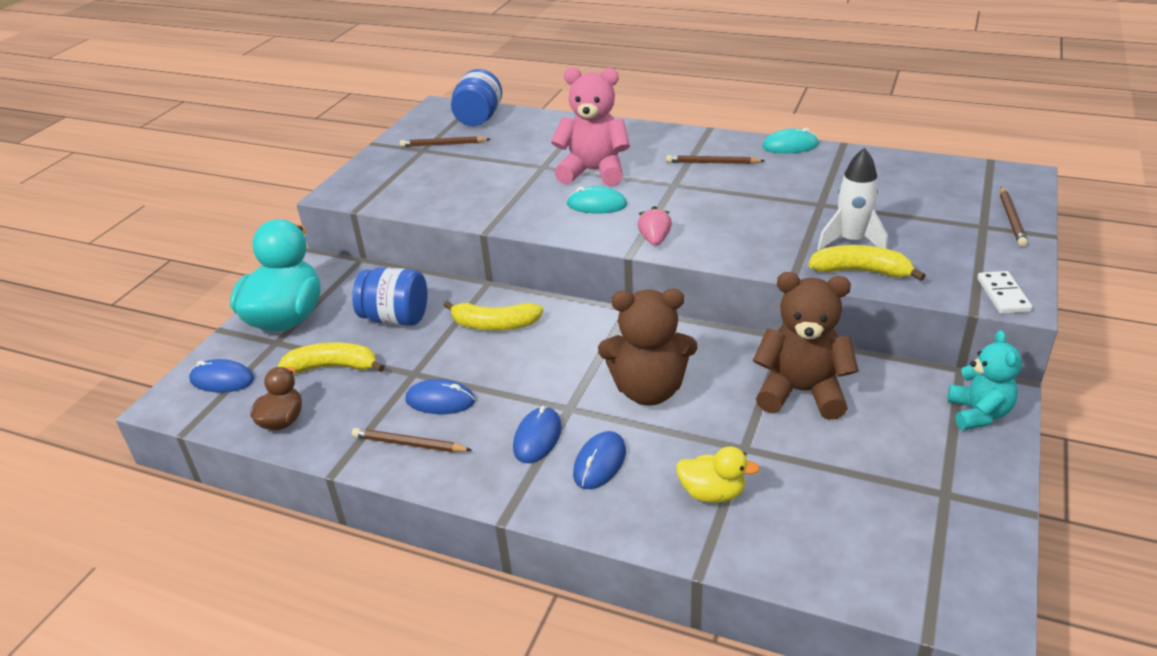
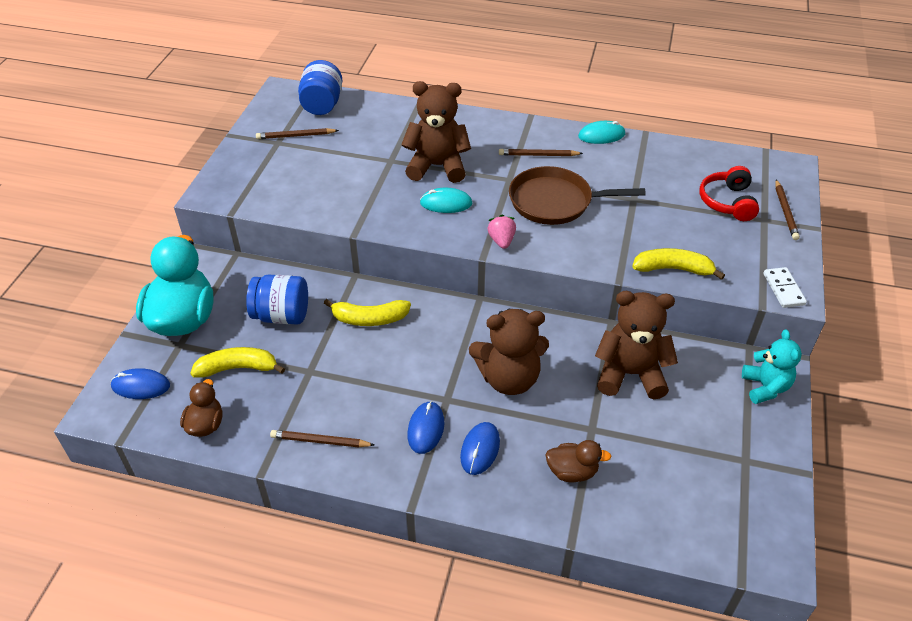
camera: 10 degrees left, 10 degrees up
blue mouse [405,379,475,414] -> none
pink teddy bear [551,67,630,186] -> brown teddy bear [401,81,471,183]
yellow duck [676,446,760,503] -> brown duck [545,440,612,482]
white rocket [817,148,888,250] -> none
none -> brown pan [509,166,646,225]
none -> red headphones [699,166,759,221]

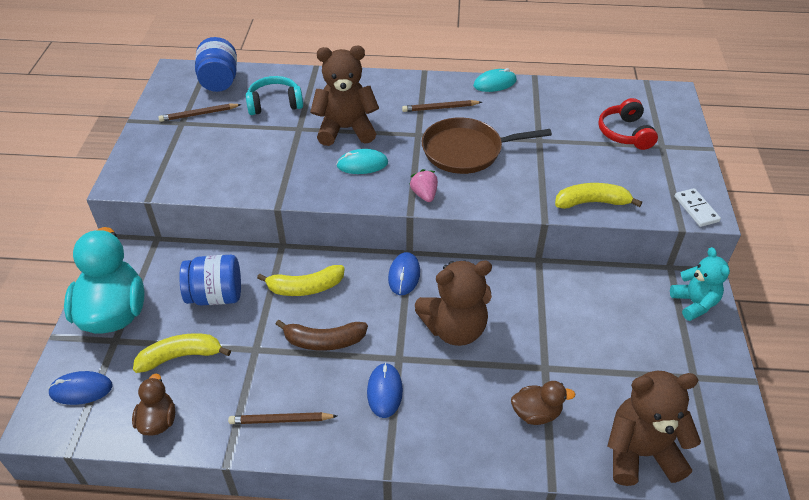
camera: 10 degrees left, 0 degrees up
blue mouse [460,422,500,475] -> blue mouse moved to [388,252,420,295]
brown teddy bear [595,291,678,399] -> brown teddy bear moved to [607,371,701,486]
brown pencil [776,180,800,240] -> none
none -> turquoise headphones [246,76,303,115]
none -> brown banana [275,320,368,351]

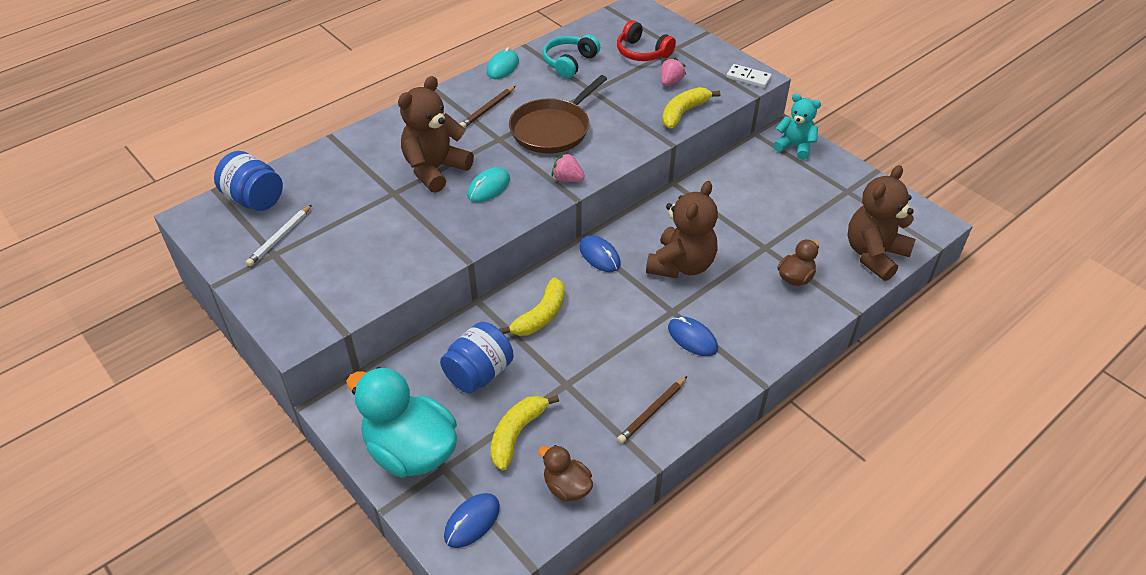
camera: 45 degrees left, 0 degrees up
brown pencil [158,104,242,122] -> white pencil [245,205,312,266]
turquoise headphones [246,76,303,115] -> turquoise headphones moved to [543,35,600,79]
brown banana [275,320,368,351] -> none
none -> pink strawberry [661,58,686,86]

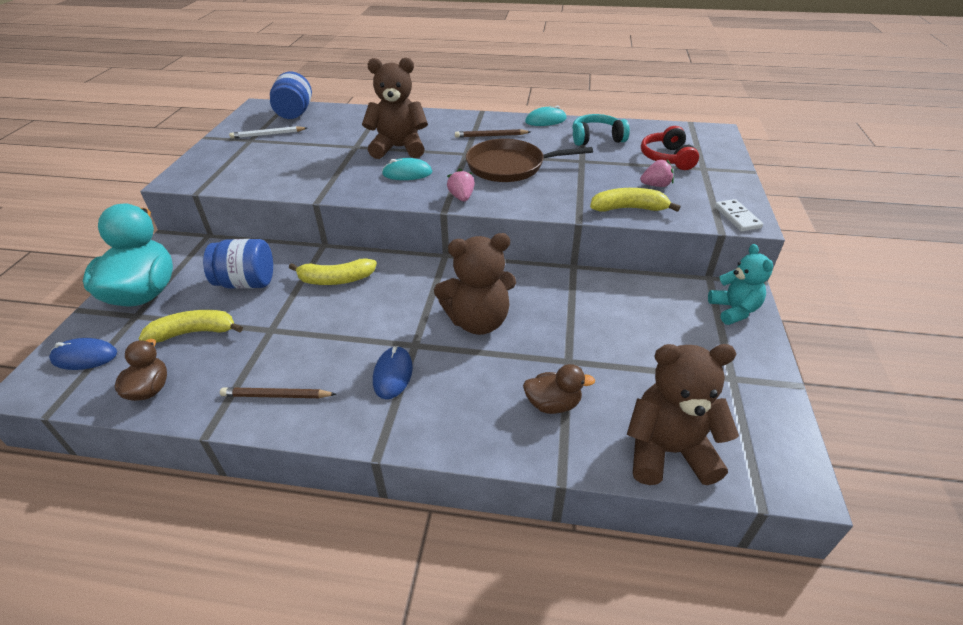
camera: 50 degrees right, 5 degrees down
blue mouse [579,235,621,272] -> none

